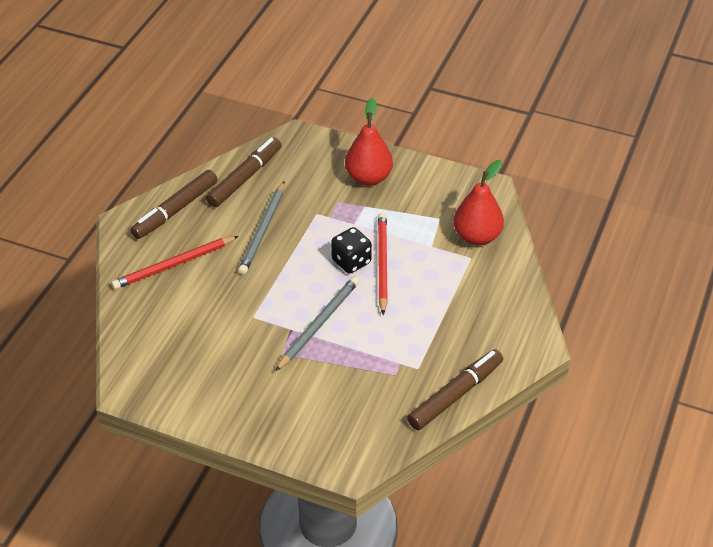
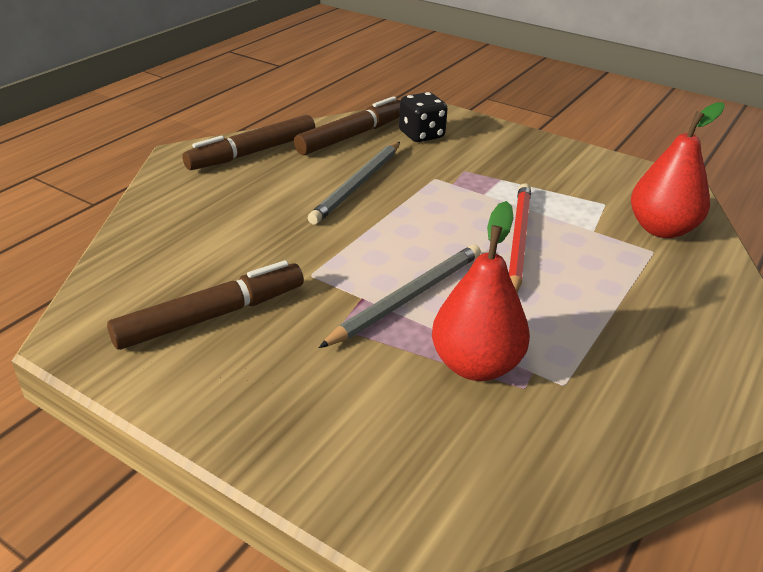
camera: 10 degrees right, 10 degrees down
red pencil [111,236,239,289] -> none
black dice [331,227,372,274] -> black dice moved to [399,92,448,142]
red pear [345,98,393,186] -> red pear moved to [432,201,530,381]
brown marker [407,349,503,430] -> brown marker moved to [107,260,304,350]

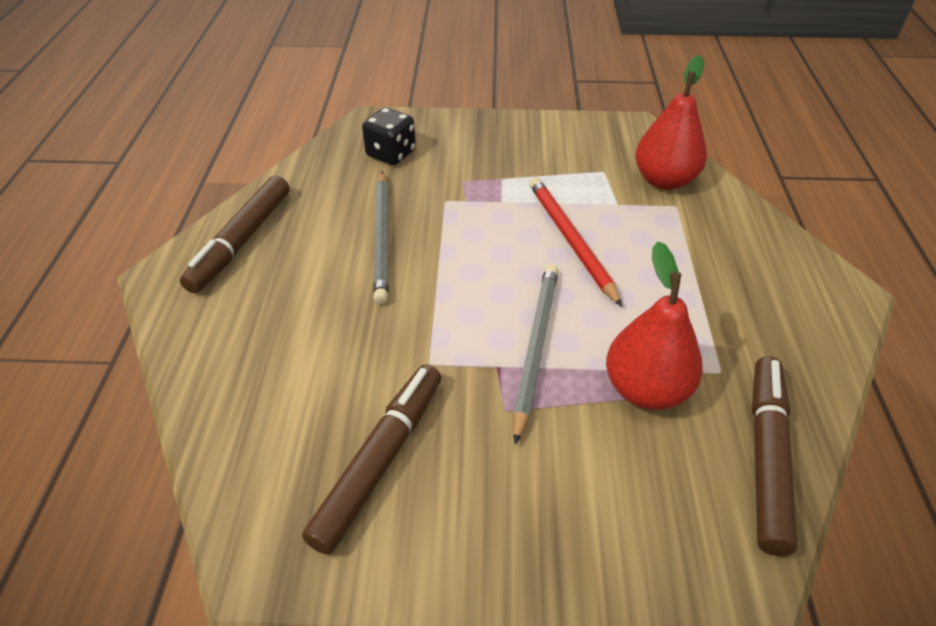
camera: 30 degrees left, 10 degrees up
brown marker [294,96,401,155] -> brown marker moved to [752,356,798,556]

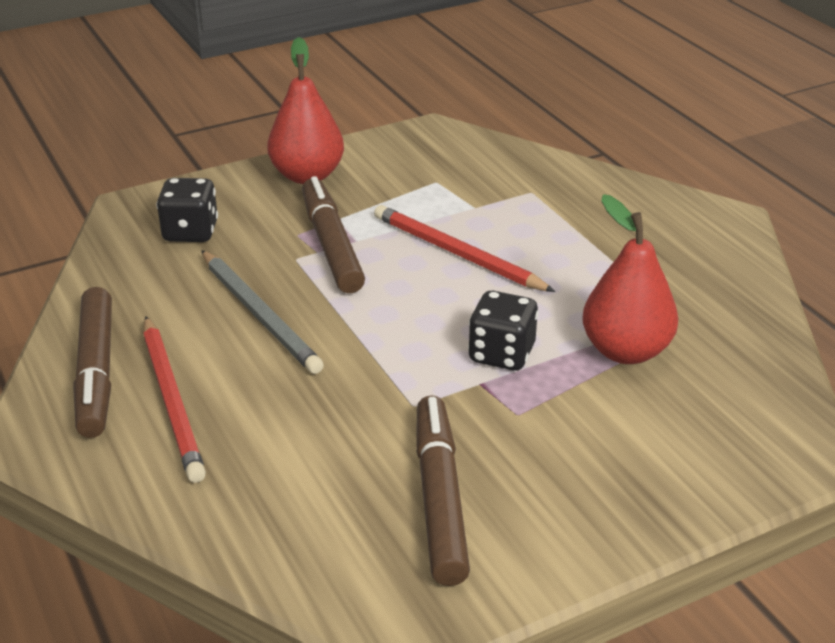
camera: 30 degrees left, 10 degrees down
grey pencil [513,264,558,445] -> black dice [468,291,538,371]
red pear [635,55,707,190] -> red pear moved to [267,37,344,184]
brown marker [752,356,798,556] -> brown marker moved to [302,176,365,293]
none -> red pencil [143,316,206,483]

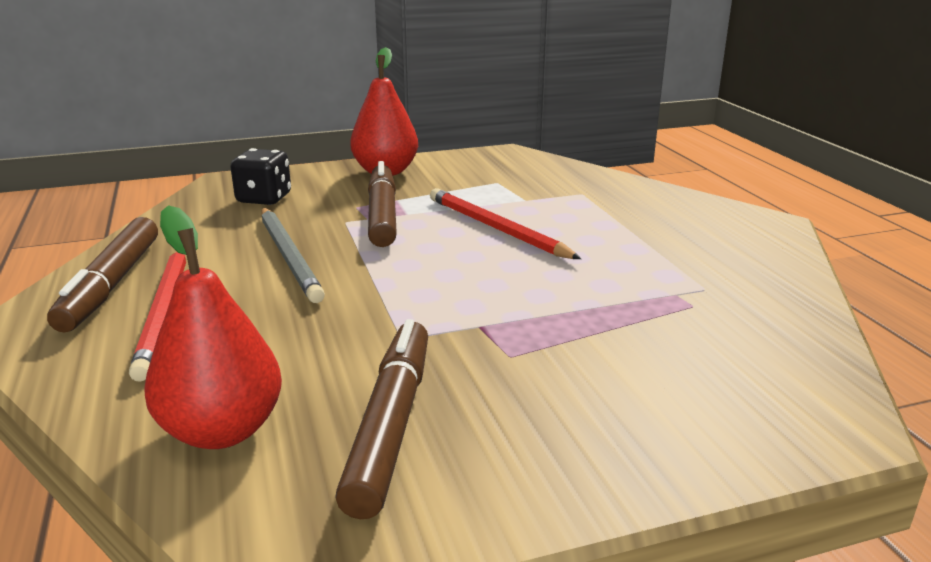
camera: 10 degrees right, 10 degrees down
black dice [468,291,538,371] -> none
red pear [583,194,678,364] -> red pear moved to [145,205,282,449]

